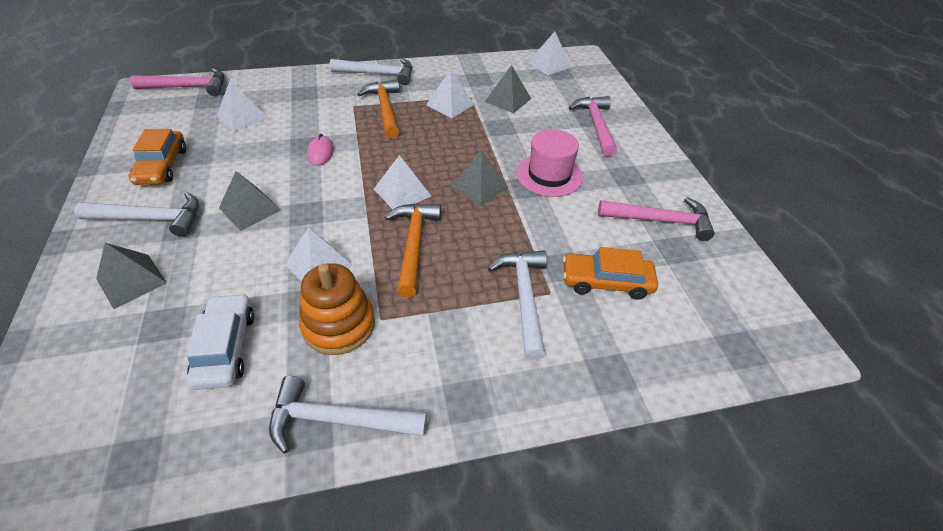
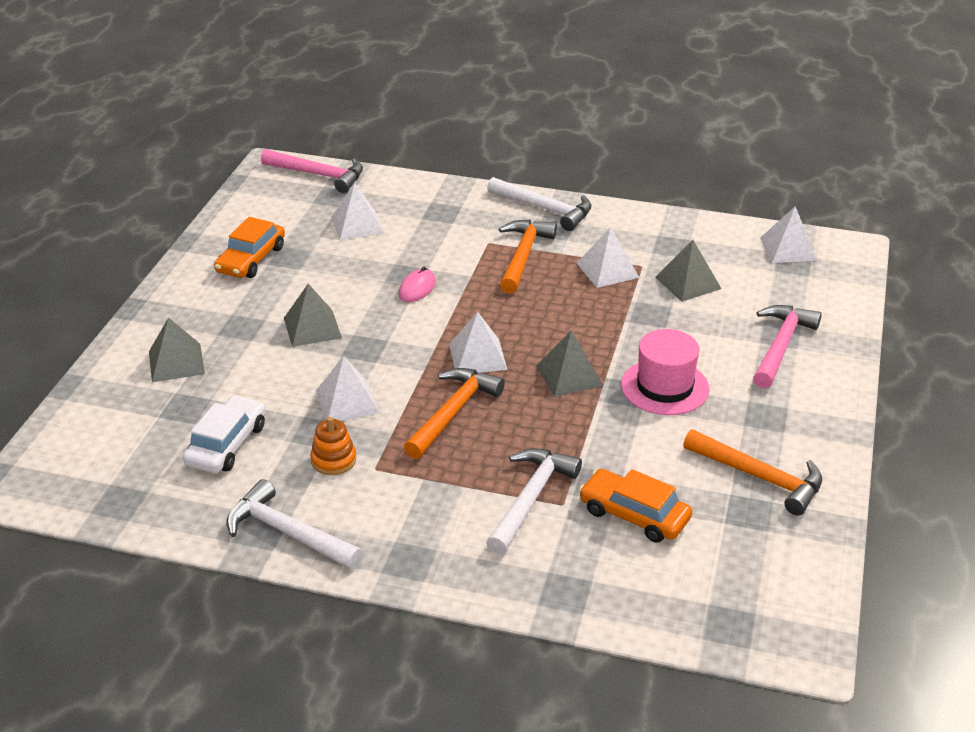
camera: 30 degrees right, 10 degrees down
white hammer [74,192,199,237] -> none
orange stacking toy [299,263,375,355] -> orange stacking toy [310,417,356,475], size x0.60
pink hammer [598,197,715,241] -> orange hammer [683,429,822,515]

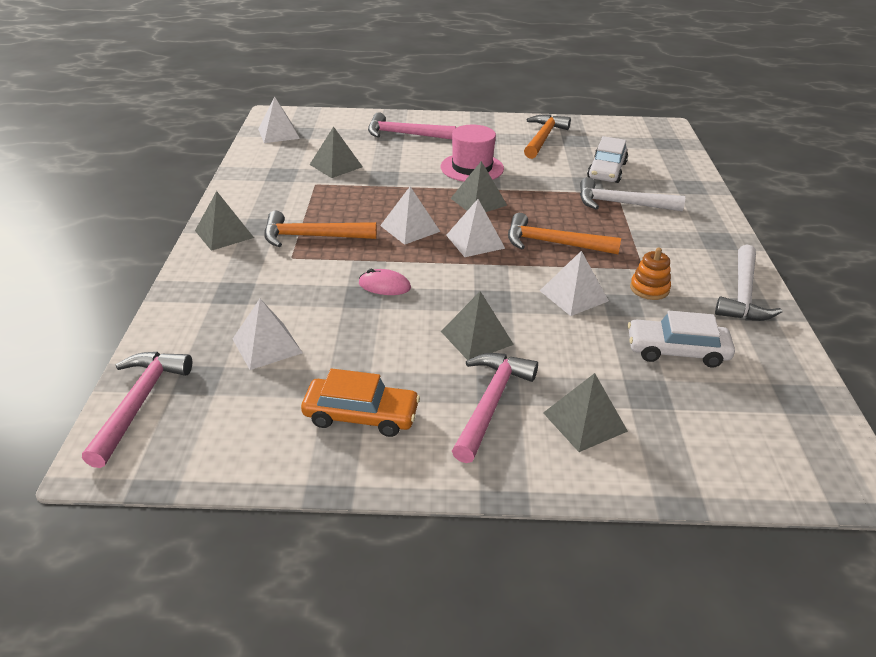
camera: 105 degrees left, 0 degrees up
white hammer [487,177,592,231] -> grey pyramid [195,191,254,251]
white pyramid [577,227,640,288] -> white pyramid moved to [380,186,441,245]
orange car [579,469,692,543] -> white car [587,136,628,183]
none -> pink hammer [452,353,538,463]

